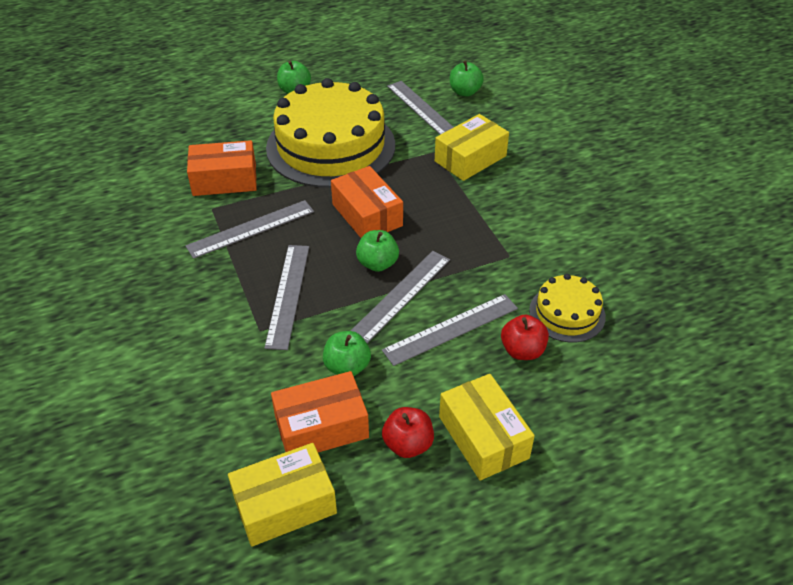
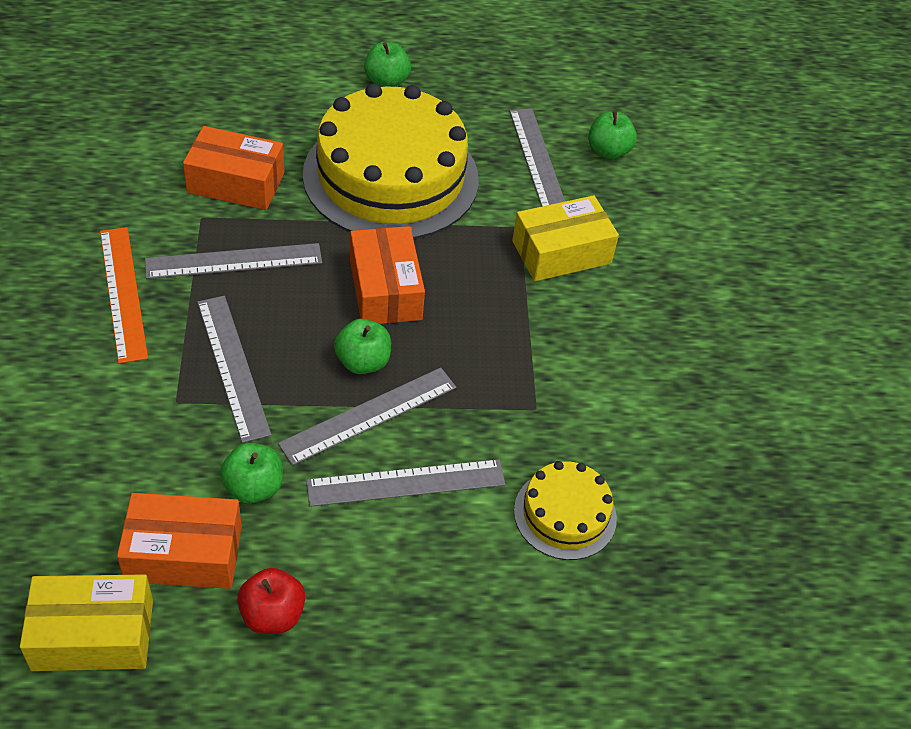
camera: 15 degrees right, 5 degrees up
grey ruler [264,245,309,350] -> grey ruler turned 45 degrees counterclockwise [197,296,272,443]
yellow box [439,374,535,480] -> none
red apple [501,315,549,360] -> none
none -> orange ruler [100,227,148,364]

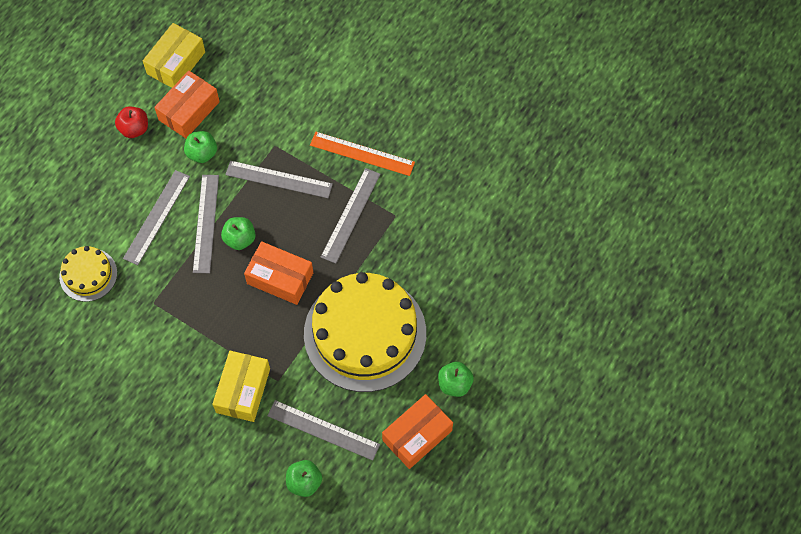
camera: 130 degrees right, 15 degrees up
orange box [183,126,284,210] -> orange box moved to [382,394,453,469]

